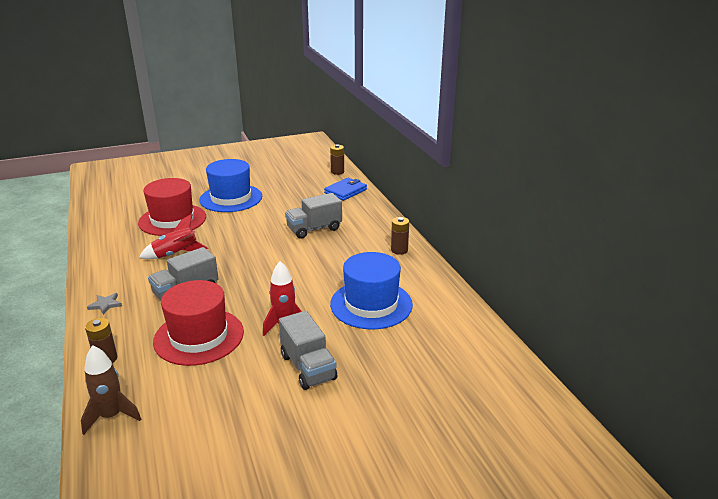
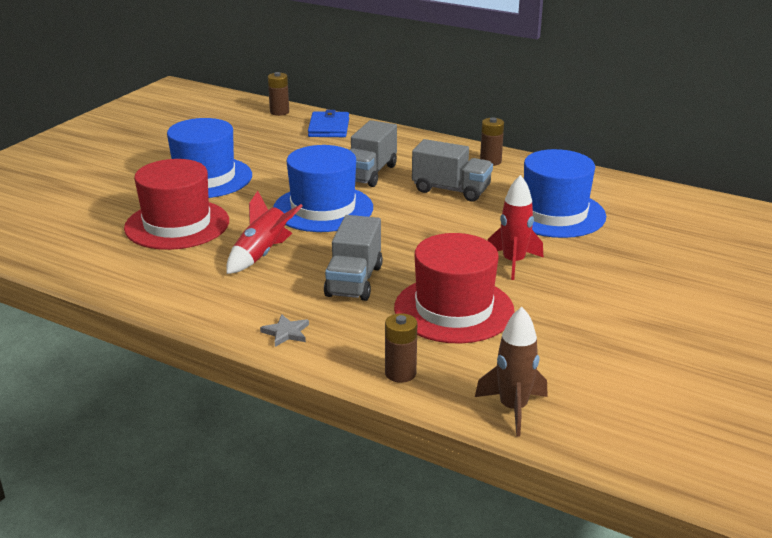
camera: 40 degrees left, 0 degrees up
grey truck [279,311,337,390] -> grey truck moved to [412,139,493,202]
none -> blue hat [273,145,373,232]

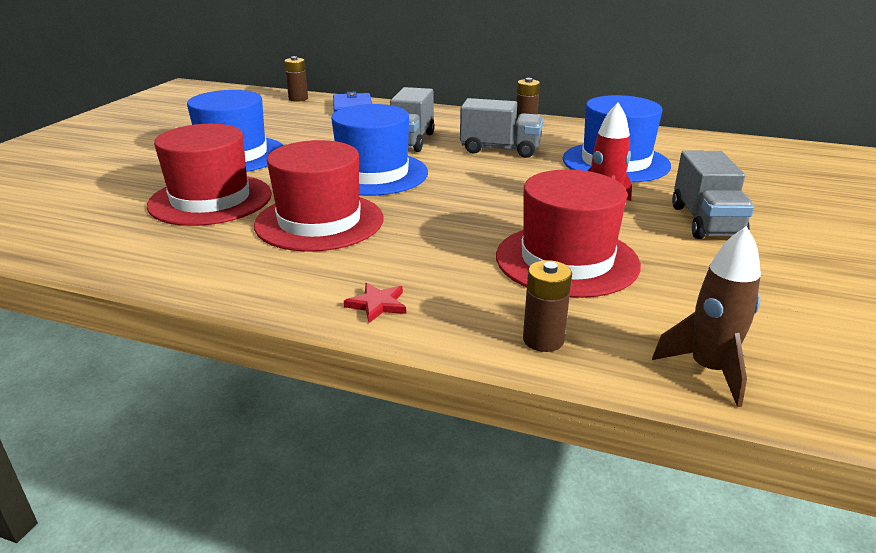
camera: 10 degrees left, 0 degrees up
red rocket [226,191,303,274] -> red hat [254,140,383,252]
grey star [260,314,309,347] -> red star [344,283,406,323]
grey truck [324,215,383,301] -> grey truck moved to [672,151,754,239]

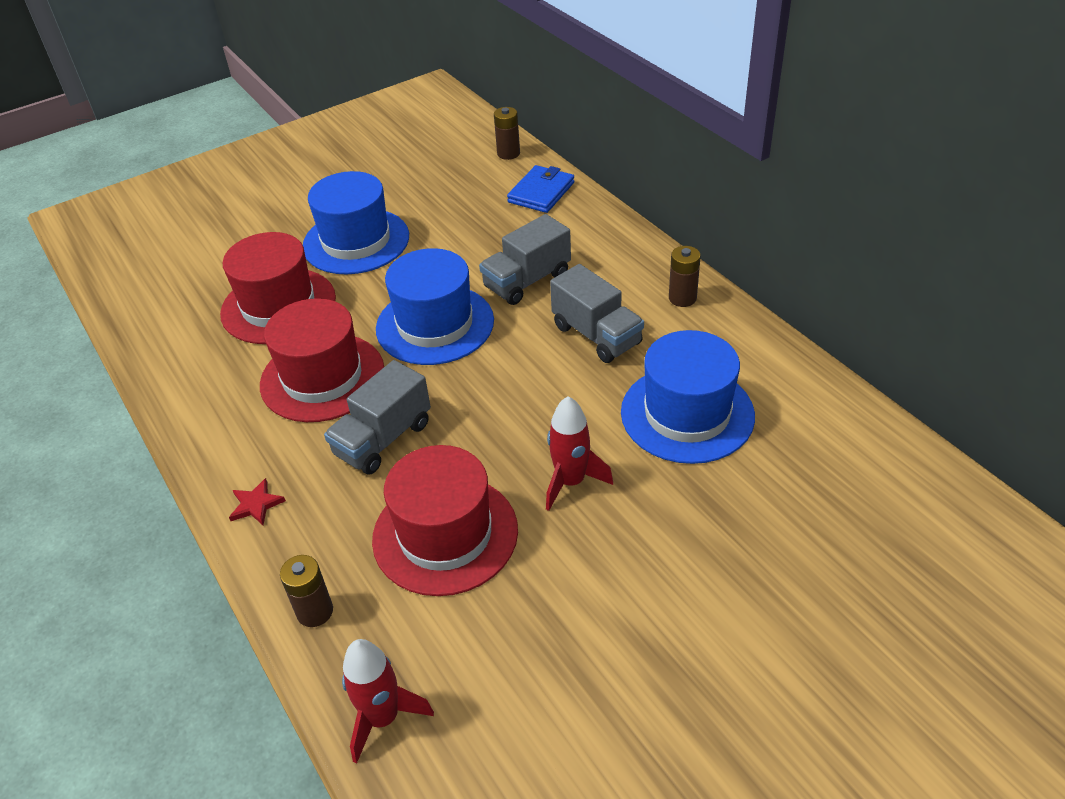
camera: 40 degrees right, 15 degrees up
brown rocket [652,226,761,407] -> red rocket [342,639,434,764]
grey truck [672,151,754,239] -> grey truck moved to [324,360,431,475]

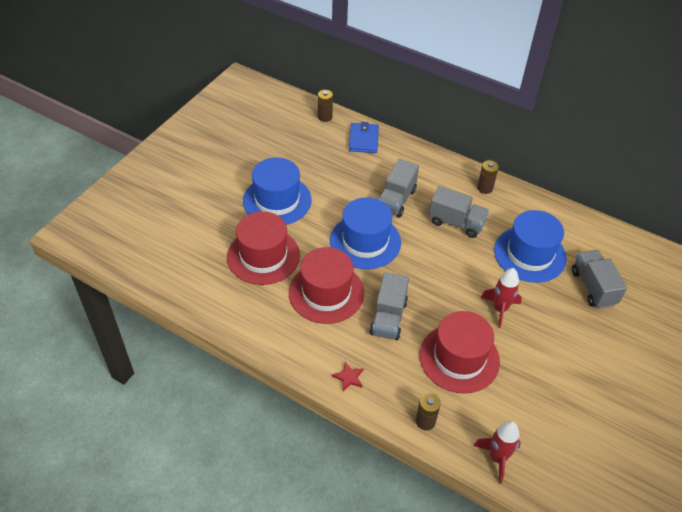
camera: 30 degrees left, 5 degrees up
none -> grey truck [572,250,627,309]

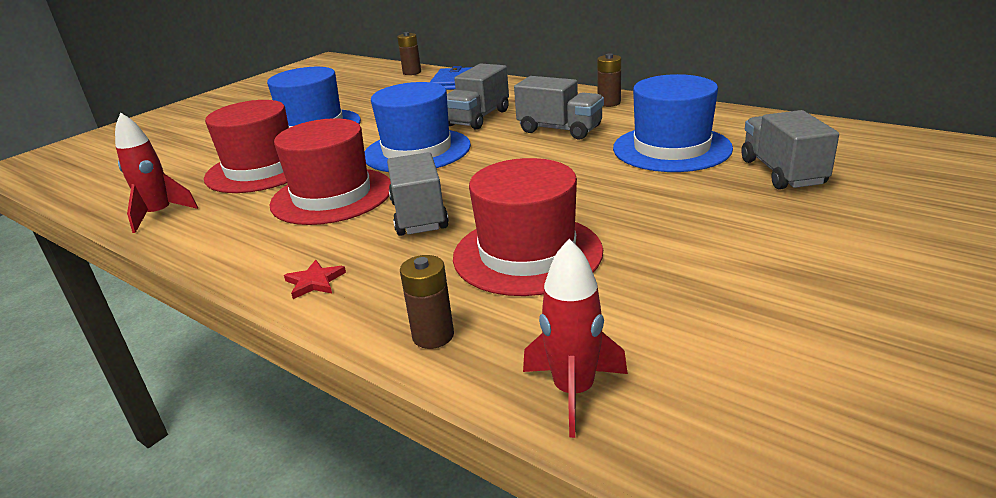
camera: 10 degrees right, 20 degrees down
grey truck [370,272,409,340] -> grey truck turned 150 degrees clockwise [387,152,449,236]
red rocket [481,268,522,328] -> red rocket moved to [115,112,198,233]

